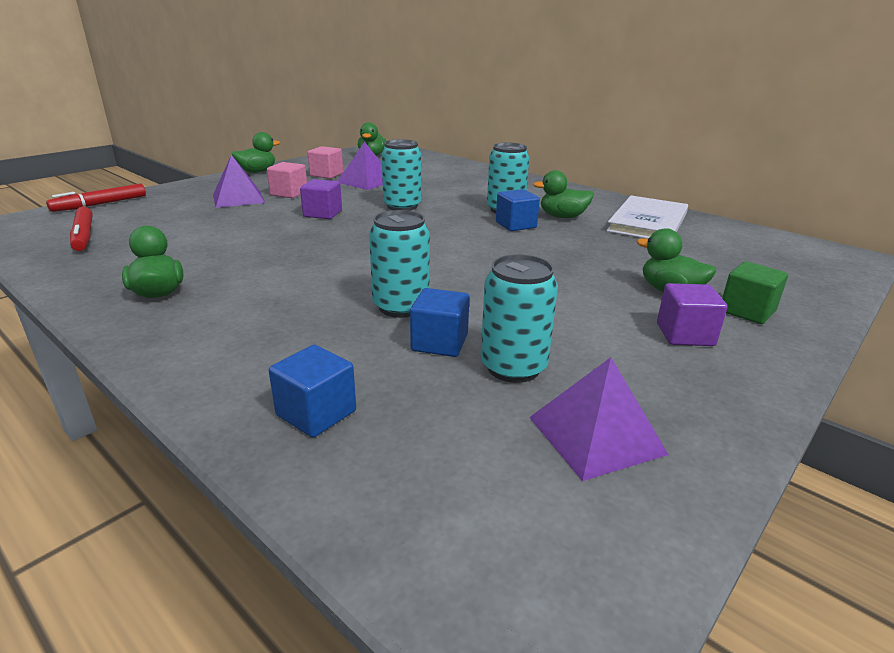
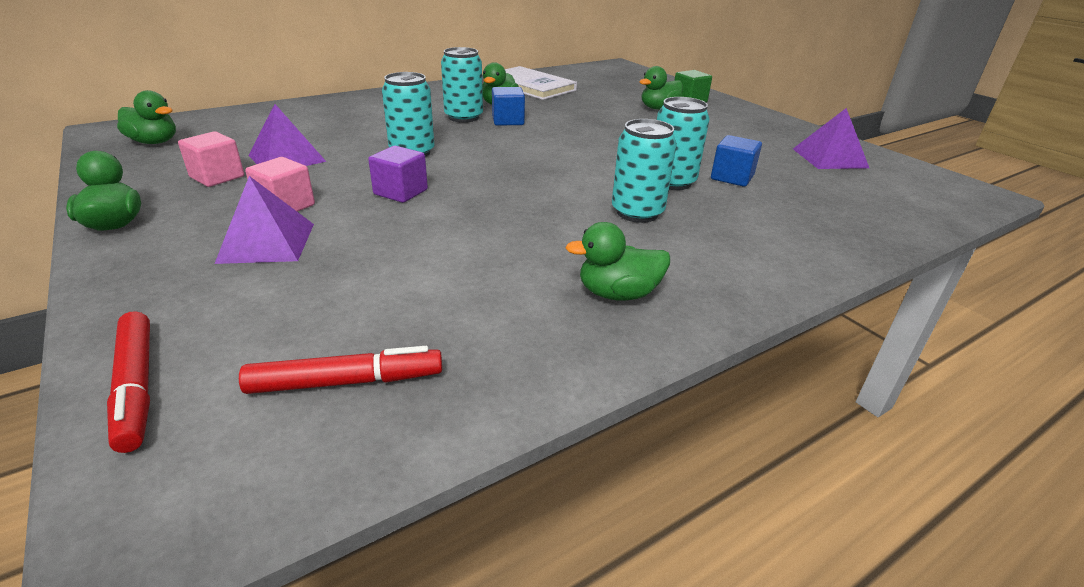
camera: 75 degrees left, 5 degrees up
blue cube [269,344,356,437] -> none
turquoise can [481,254,558,383] -> turquoise can moved to [612,119,677,223]
purple cube [657,283,727,346] -> none

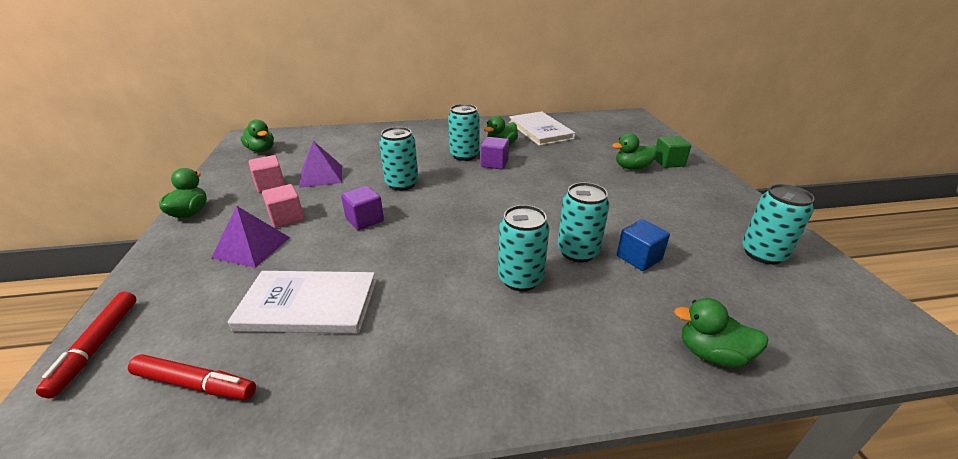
camera: 25 degrees right, 0 degrees up
blue cube [492,87,525,126] -> purple cube [481,137,509,170]
green duck [566,222,670,301] -> green duck moved to [674,298,768,367]
purple pyramid [793,108,869,169] -> turquoise can [742,184,815,265]
none -> white book [228,271,376,333]

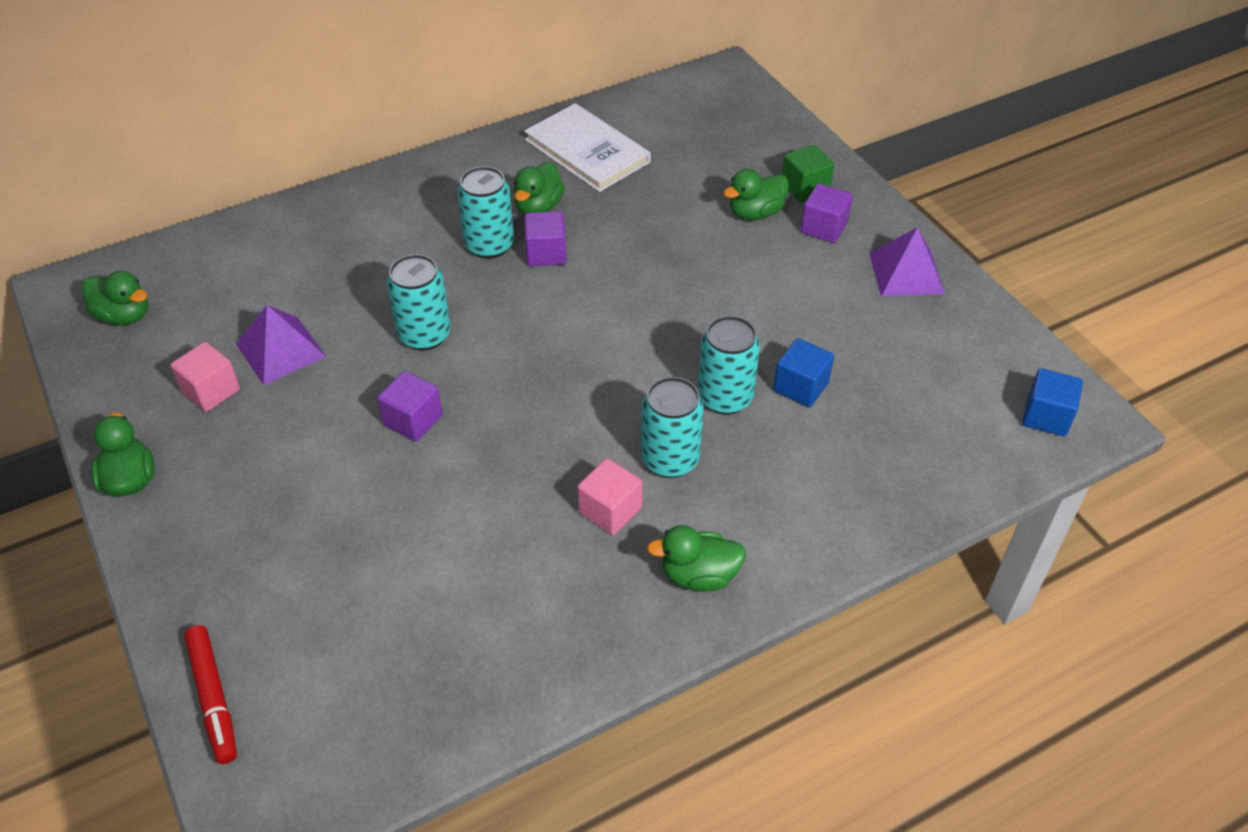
camera: 20 degrees left, 15 degrees up
red marker [128,354,256,400] -> none
purple pyramid [211,206,290,268] -> purple pyramid moved to [869,227,945,296]
white book [228,271,376,333] -> none
pink cube [262,184,304,228] -> pink cube moved to [578,458,642,535]
green duck [674,298,768,367] -> green duck moved to [647,525,746,592]
turquoise can [742,184,815,265] -> none
none -> purple cube [801,184,853,243]
none -> blue cube [1022,368,1083,436]

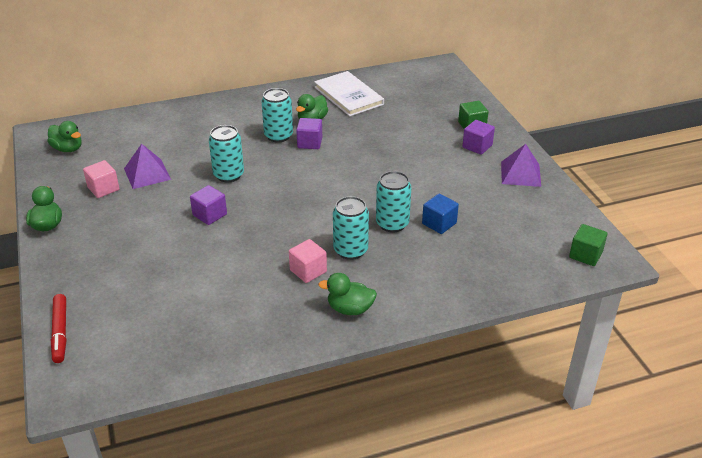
camera: 10 degrees right, 10 degrees down
green duck [723,169,789,220] -> none
blue cube [1022,368,1083,436] -> green cube [569,224,607,266]

